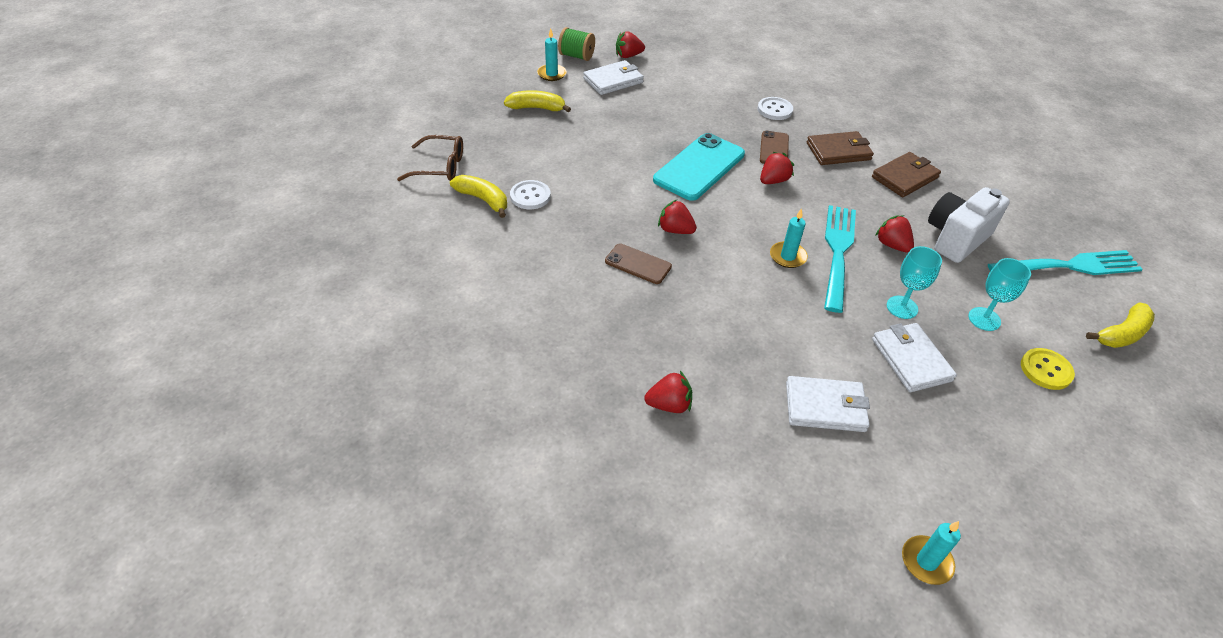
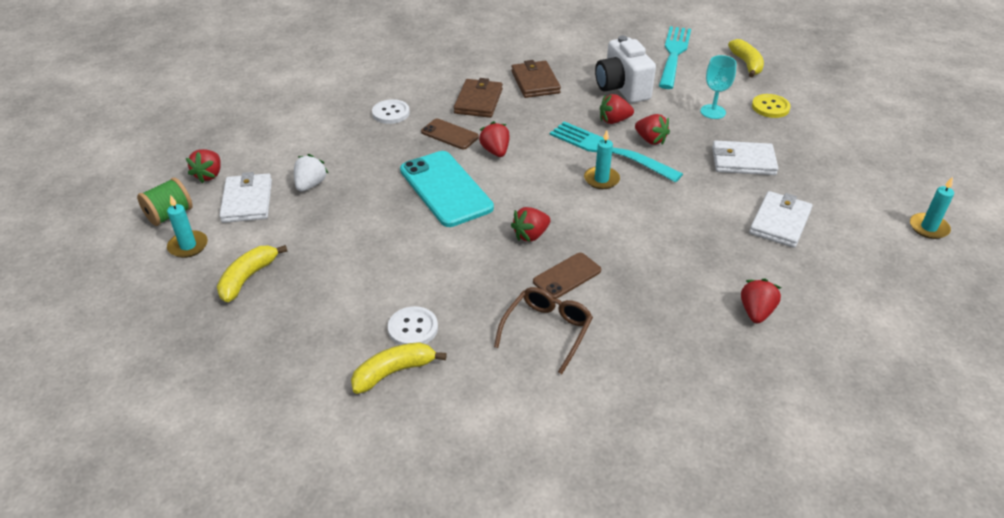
camera: 65 degrees left, 5 degrees down
brown glasses [397,135,463,181] -> brown glasses moved to [494,287,593,374]
turquoise goblet [887,246,942,319] -> none
none -> white strawberry [294,154,328,191]
none -> red strawberry [635,114,670,145]

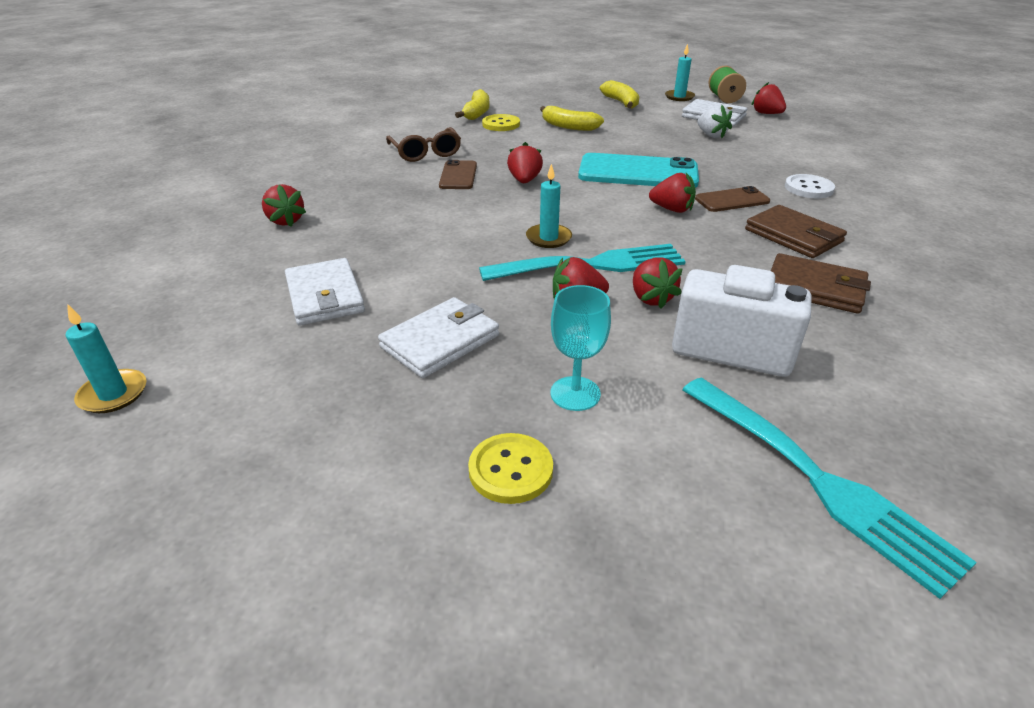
camera: 130 degrees right, 5 degrees down
white button [388,306,438,345] -> yellow button [482,114,520,131]
red strawberry [600,94,634,124] -> red strawberry turned 135 degrees clockwise [633,257,682,309]
yellow banana [728,39,764,77] -> yellow banana moved to [540,106,604,131]

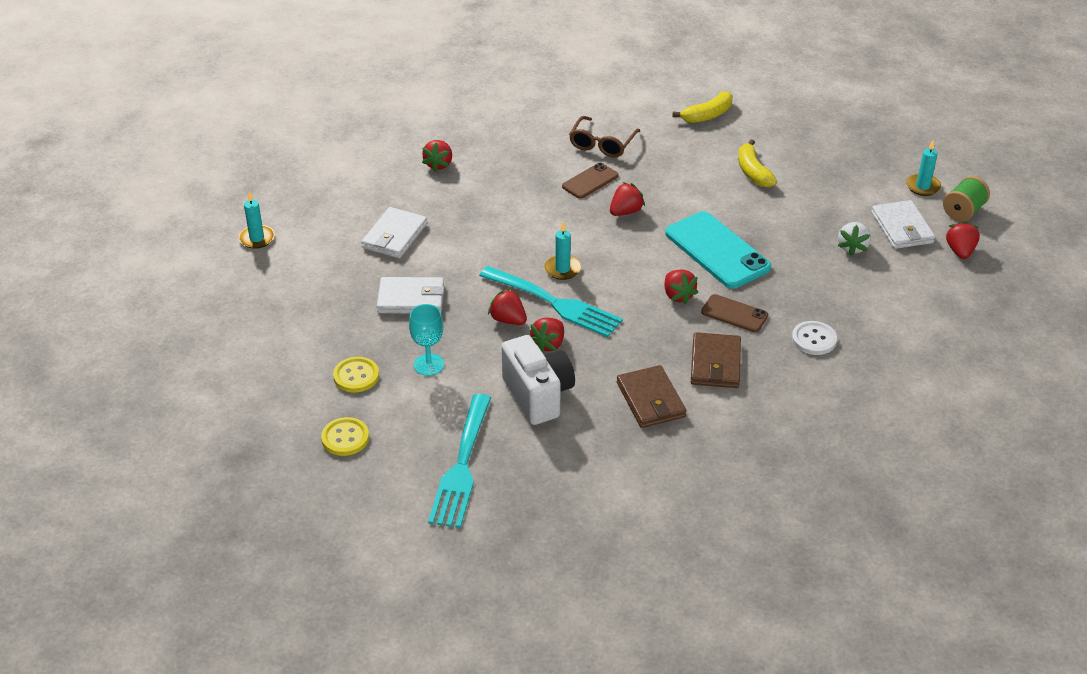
camera: 45 degrees right, 5 degrees up
yellow button [482,114,520,131] -> yellow button moved to [321,417,369,456]
yellow banana [600,80,639,109] -> none

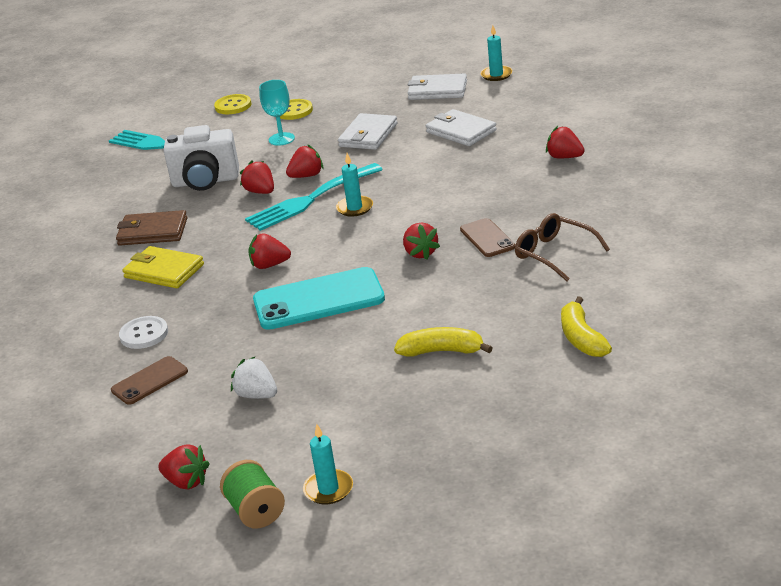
camera: 115 degrees right, 10 degrees down
brown wallet [691,332,741,388] -> yellow wallet [122,246,204,288]
brown phone [701,294,768,332] -> brown phone moved to [111,356,188,405]
white wallet [871,200,935,249] -> white wallet moved to [408,73,467,100]

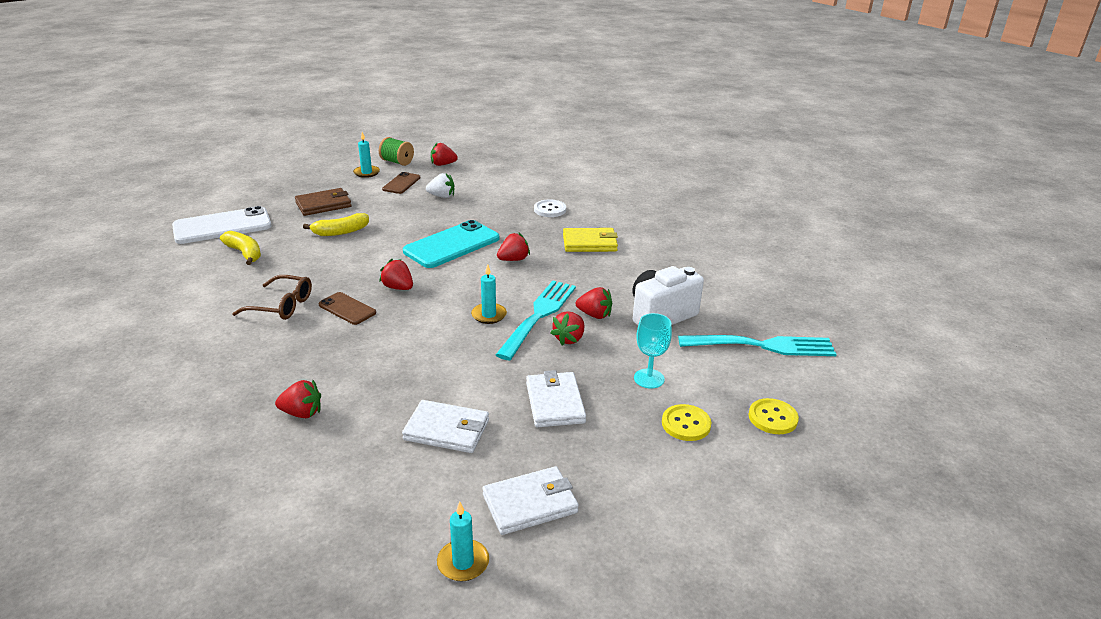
camera: 145 degrees right, 0 degrees up
brown phone [111,356,188,405] -> brown phone moved to [382,172,421,194]
brown wallet [116,210,187,245] -> brown wallet moved to [295,188,351,216]
none -> white phone [172,206,272,244]

